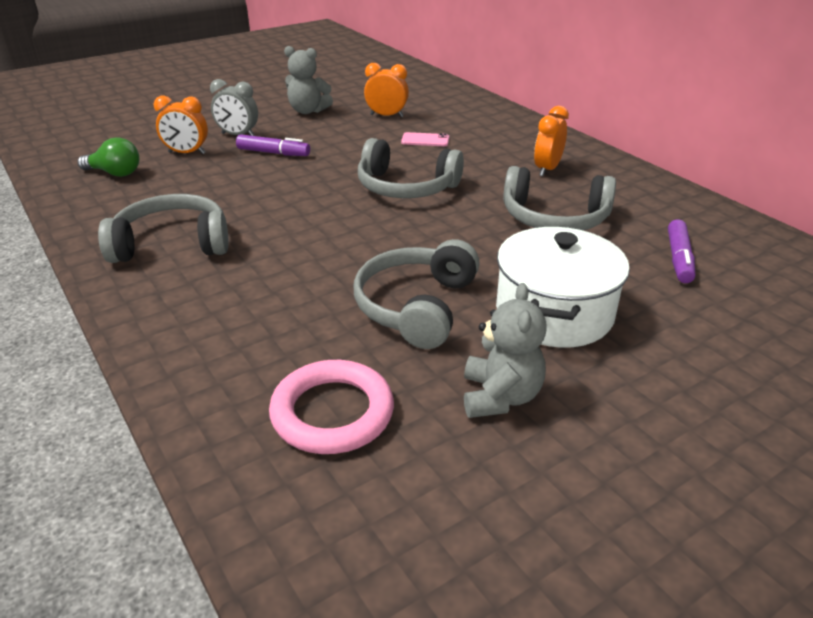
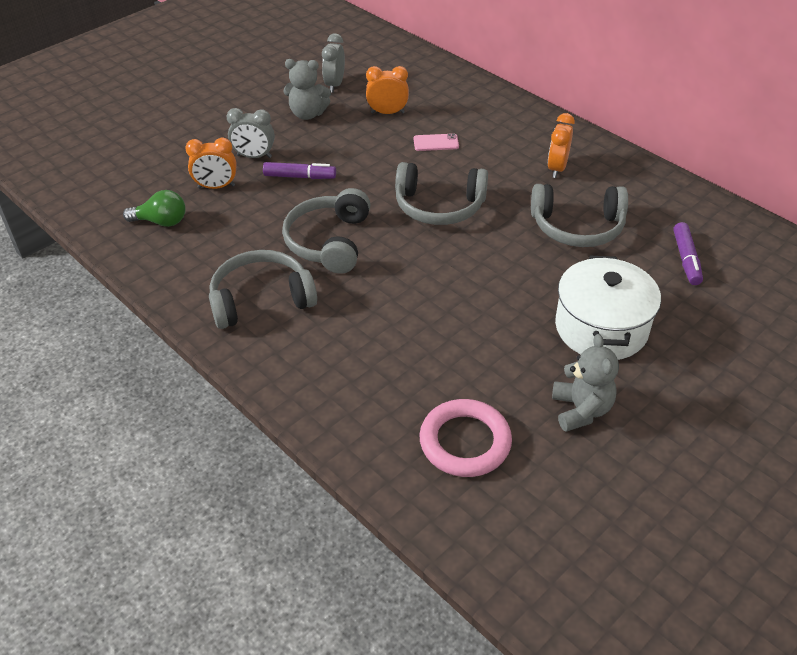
camera: 10 degrees left, 10 degrees up
grey headphones [354,239,480,349] -> grey headphones moved to [282,188,370,274]
none -> grey clock [322,33,345,93]

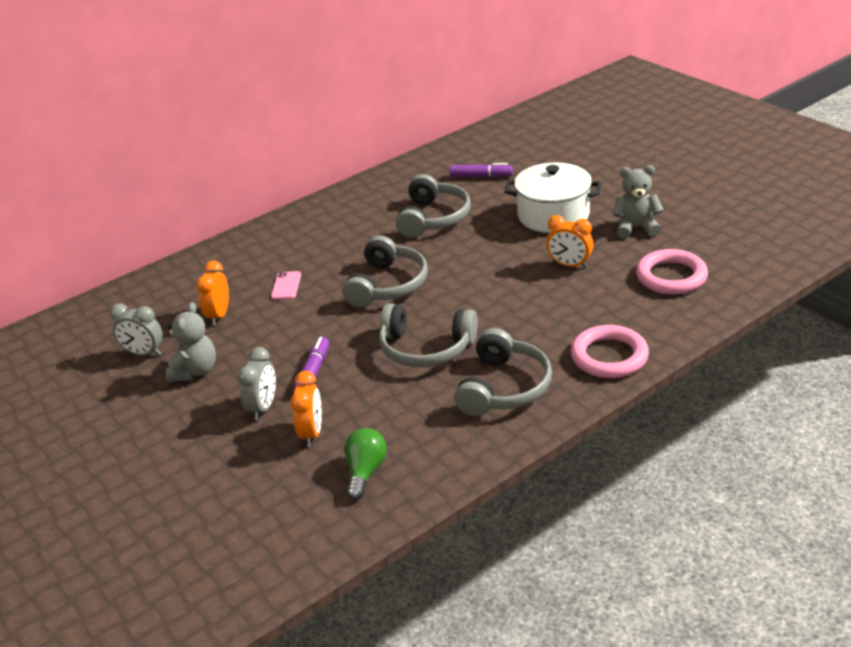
camera: 80 degrees left, 10 degrees down
grey headphones [209,250,317,329] -> grey headphones turned 150 degrees counterclockwise [454,328,552,416]
orange clock [548,113,575,178] -> orange clock moved to [546,215,593,268]
none -> pink ring [571,325,649,378]

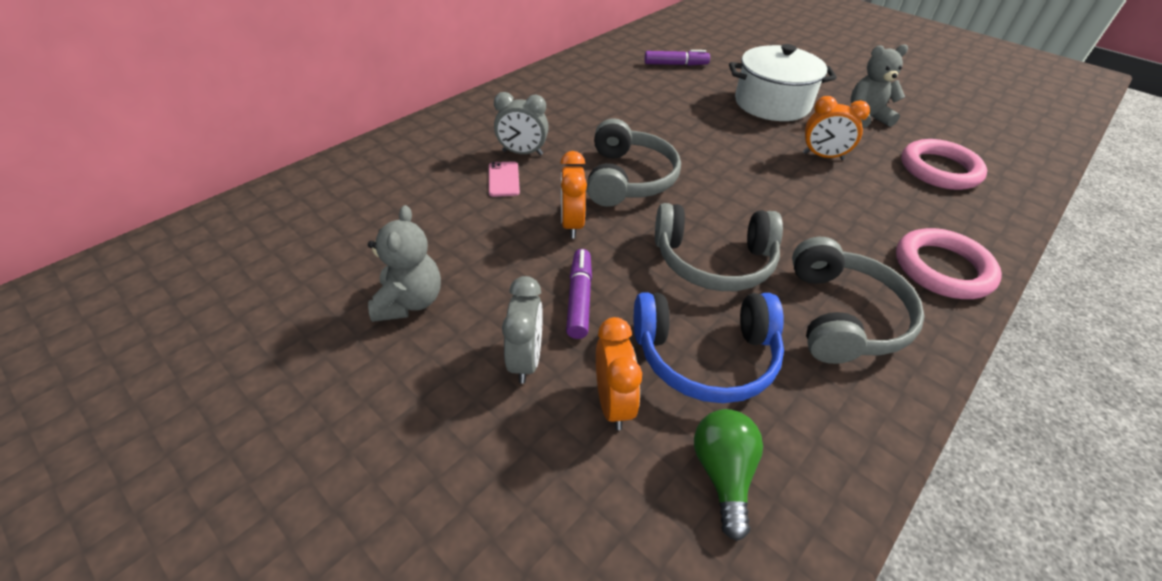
camera: 15 degrees left, 10 degrees up
grey clock [110,304,163,356] -> grey clock moved to [494,92,549,155]
orange clock [196,261,229,325] -> orange clock moved to [560,151,587,238]
grey headphones [396,174,471,238] -> none
none -> blue headphones [634,292,784,403]

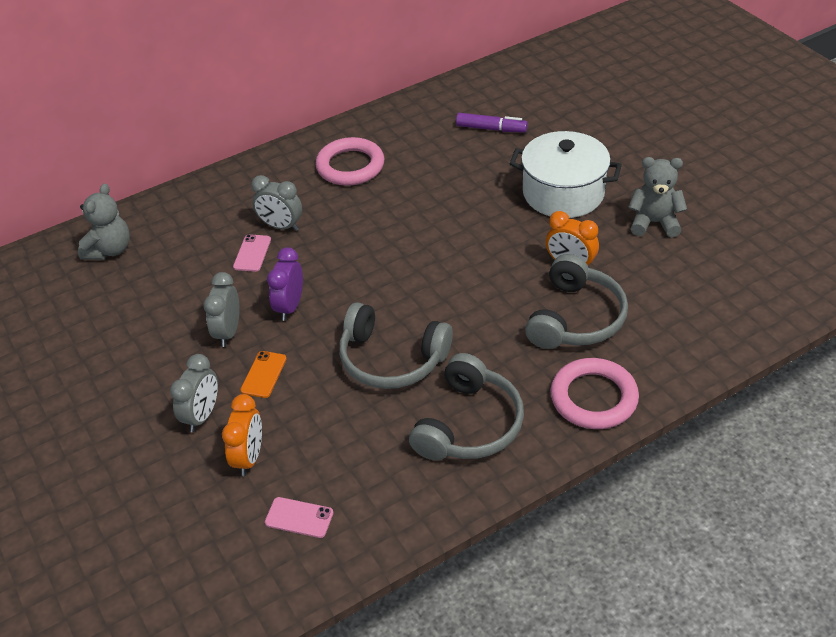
camera: 20 degrees right, 0 degrees up
grey teddy bear [368,205,441,322] -> grey teddy bear moved to [78,183,130,260]
orange clock [560,151,587,238] -> purple clock [267,247,303,321]
purple marker [566,249,592,339] -> orange phone [240,351,287,398]
grey headphones [587,118,681,207] -> grey headphones moved to [525,254,628,349]
blue headphones [634,292,784,403] -> none
green light bulb [694,409,763,541] -> pink phone [265,497,334,538]
pink ring [901,139,987,190] -> pink ring moved to [315,137,384,186]
none -> grey clock [203,272,240,347]

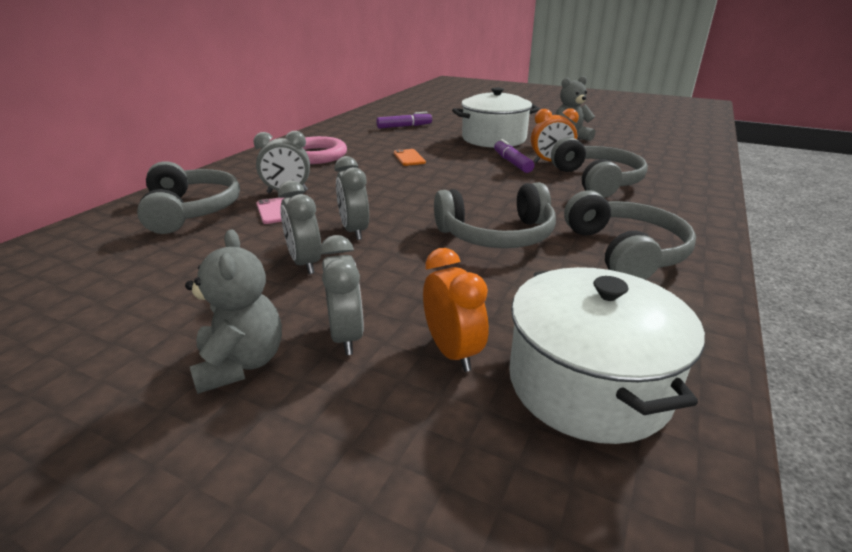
camera: 35 degrees left, 15 degrees down
grey teddy bear [78,183,130,260] -> grey teddy bear moved to [185,230,282,394]
orange phone [240,351,287,398] -> orange phone moved to [394,149,426,166]
pink phone [265,497,334,538] -> white pot [509,267,705,444]
purple clock [267,247,303,321] -> grey clock [335,156,369,240]
pink ring [550,358,639,429] -> none
none -> grey headphones [137,161,240,234]
none -> purple marker [494,139,534,173]

